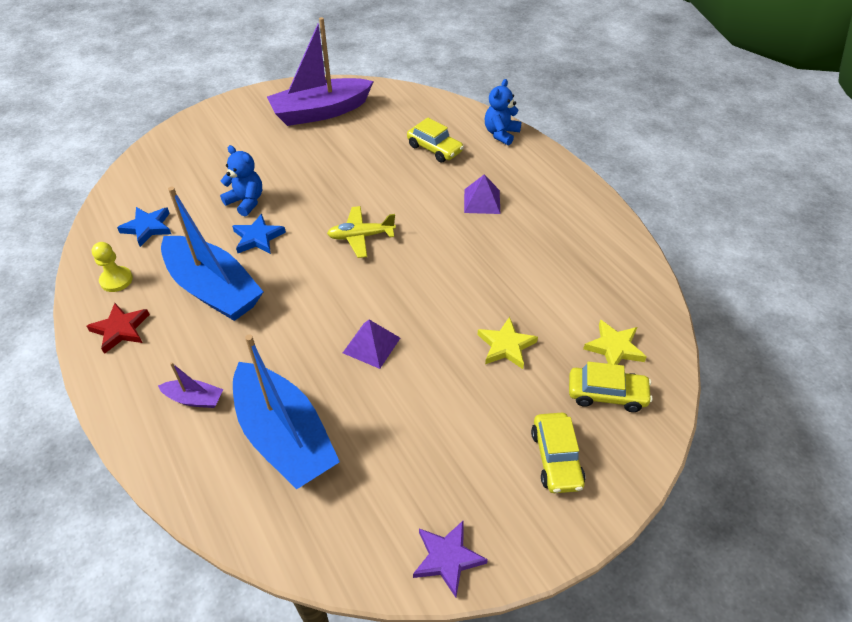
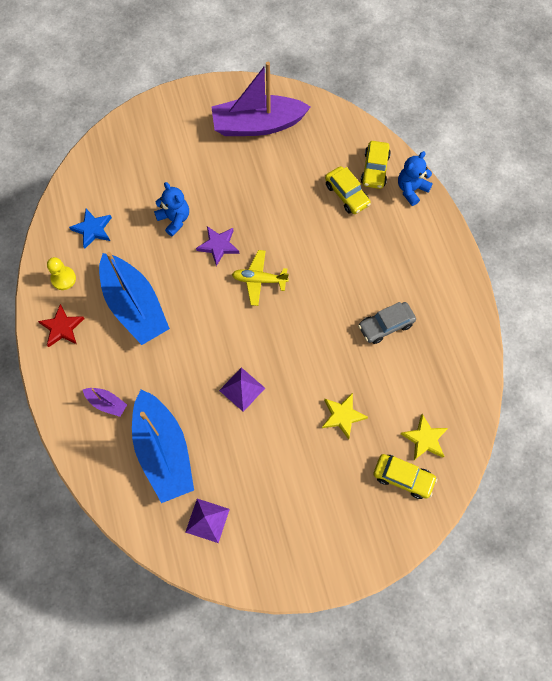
camera: 15 degrees right, 20 degrees up
blue star [232,214,286,254] -> none
purple star [413,520,488,598] -> purple star moved to [196,226,239,266]
purple pyramid [464,174,500,214] -> purple pyramid moved to [185,499,230,543]
yellow car [531,413,585,493] -> yellow car moved to [361,141,391,189]
none -> grey car [358,302,416,344]

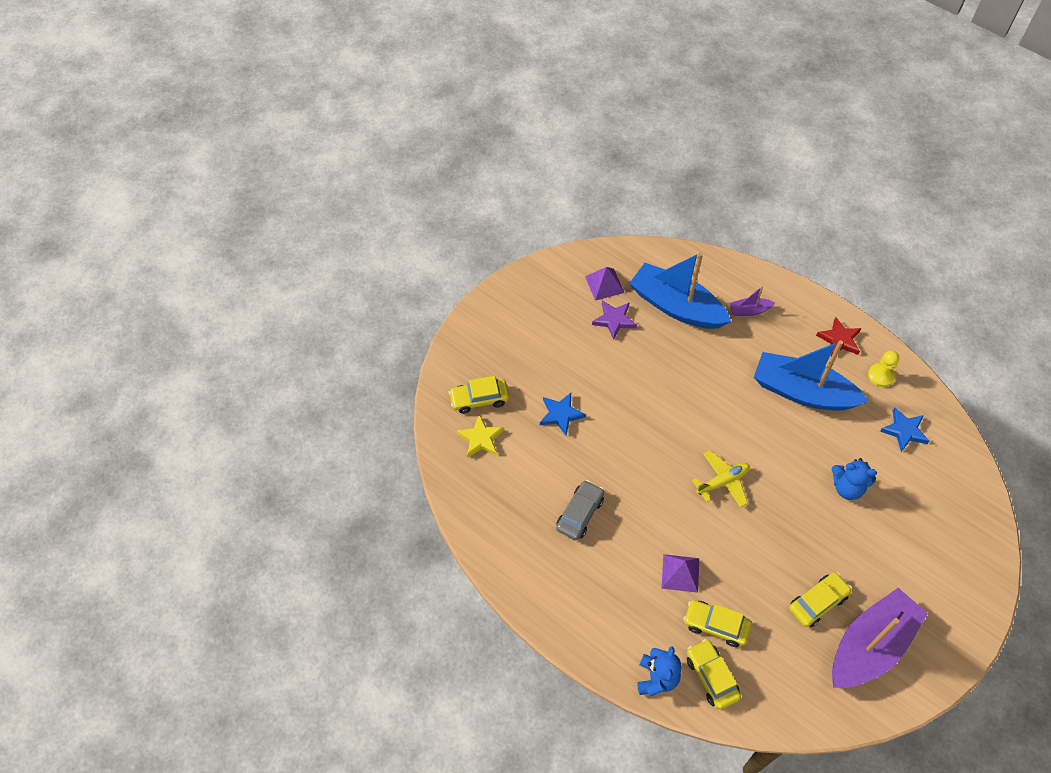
camera: 145 degrees right, 10 degrees down
purple star [196,226,239,266] -> purple star moved to [592,300,637,340]
purple pyramid [219,367,265,412] -> purple pyramid moved to [661,554,699,593]
yellow star [322,393,368,440] -> blue star [540,393,586,436]
none -> yellow car [789,572,852,627]

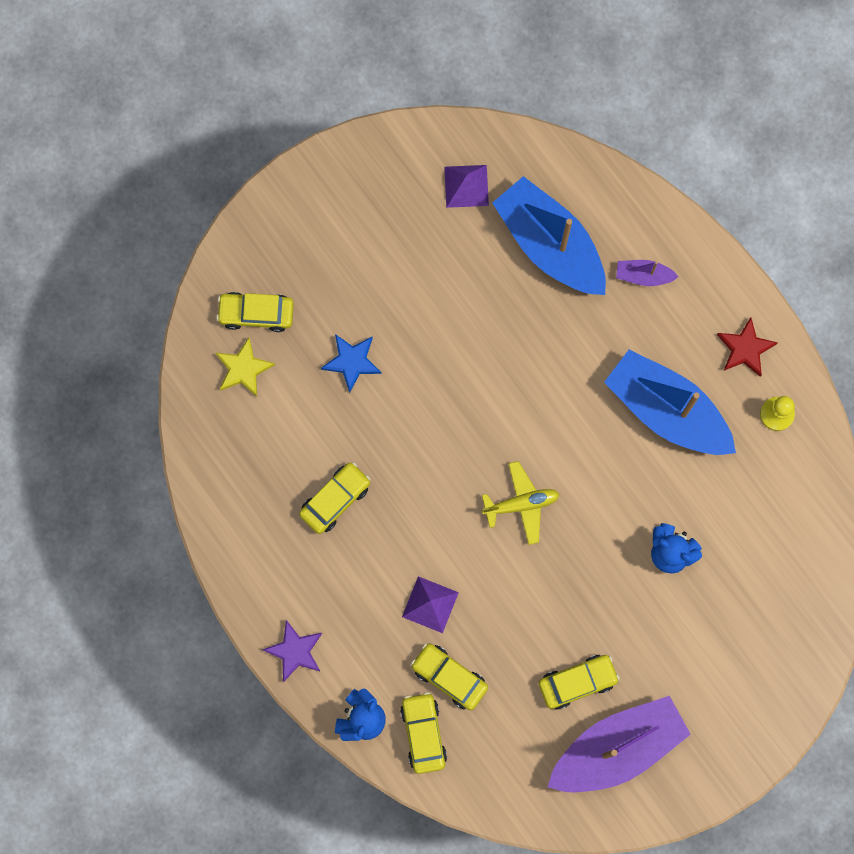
camera: 15 degrees right, 20 degrees up
grey car [556,480,604,540] -> yellow car [299,462,371,534]
purple star [592,300,637,340] -> purple star moved to [262,620,322,682]
blue star [880,408,929,452] -> none

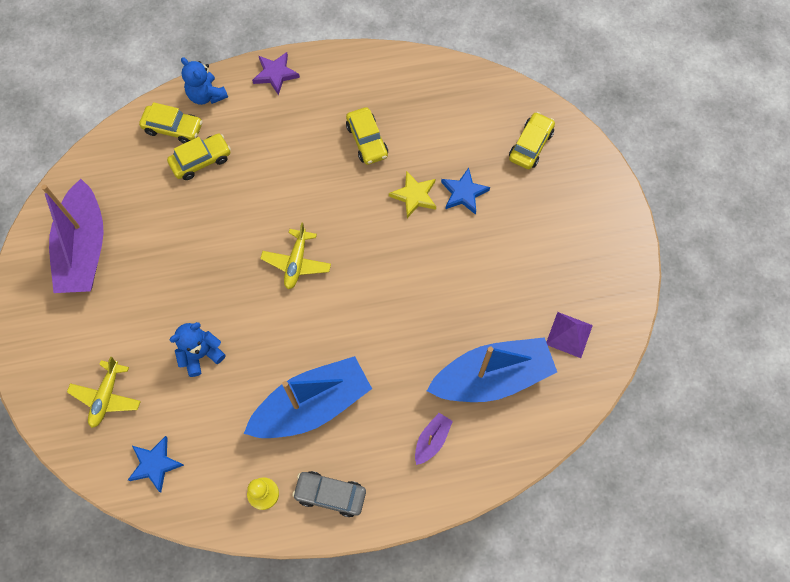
camera: 115 degrees right, 10 degrees down
yellow star [216,338,275,397] -> yellow star moved to [389,171,436,218]
purple pyramid [402,576,459,633] -> none
yellow car [539,655,620,710] -> none
red star [717,317,778,377] -> grey car [292,471,366,517]
none -> yellow plane [67,356,141,428]
none -> blue star [128,436,184,493]

